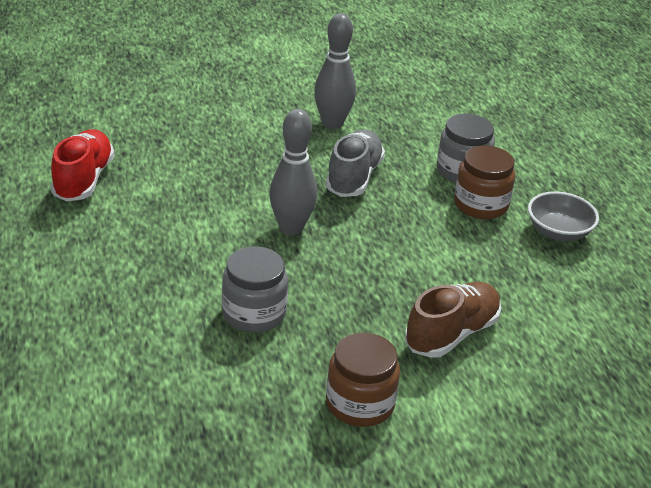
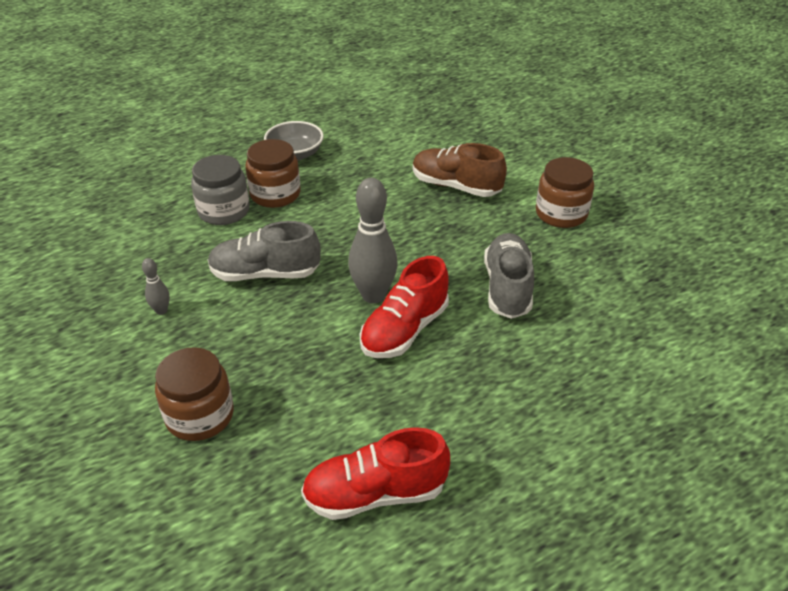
camera: 105 degrees left, 5 degrees up
grey jar [222,246,288,332] -> grey shoe [484,233,534,319]
grey bowling pin [314,13,356,129] -> grey bowling pin [142,258,170,315], size x0.47
none -> brown jar [155,347,234,441]
none -> red shoe [360,256,449,358]

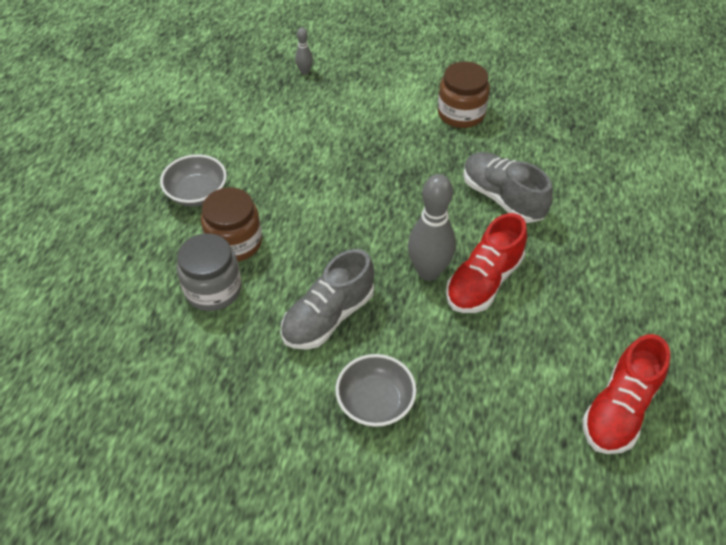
camera: 45 degrees left, 10 degrees up
grey bowling pin [142,258,170,315] -> grey bowling pin moved to [295,27,313,75]
brown jar [155,347,234,441] -> none
red shoe [360,256,449,358] -> red shoe turned 45 degrees clockwise [446,213,527,313]
brown shoe [413,143,507,197] -> none
none -> grey bowl [335,354,417,427]

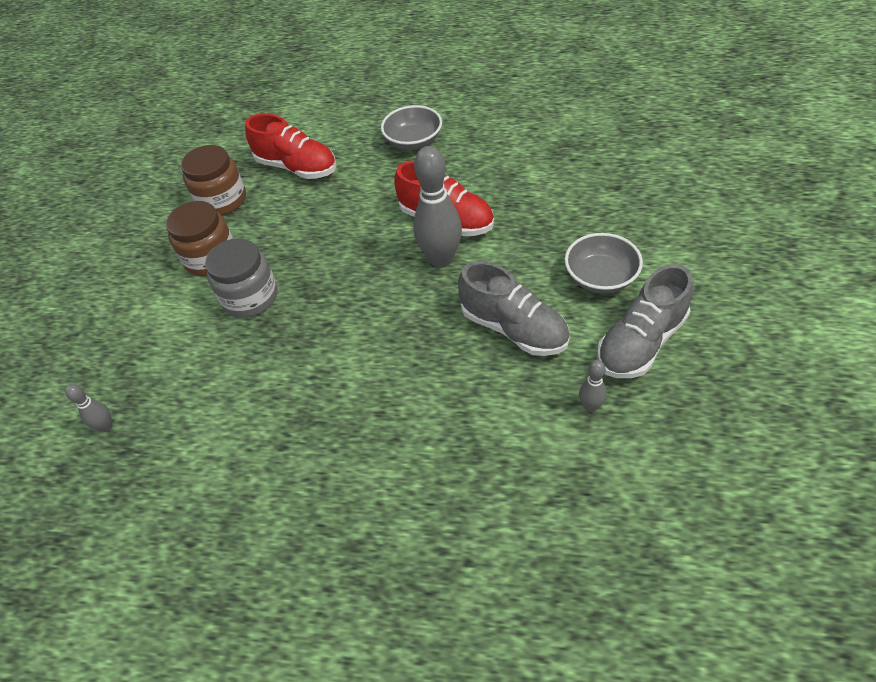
camera: 90 degrees left, 0 degrees up
grey bowl [160,154,227,207] -> grey bowl moved to [381,105,442,150]
grey jar [177,233,242,311] -> grey jar moved to [205,238,278,318]
brown jar [201,187,262,262] -> brown jar moved to [181,145,246,215]
grey shoe [463,152,553,223] -> grey shoe moved to [597,264,693,378]
red shoe [582,334,670,454] -> red shoe moved to [245,114,336,179]
none -> grey bowling pin [579,360,607,412]

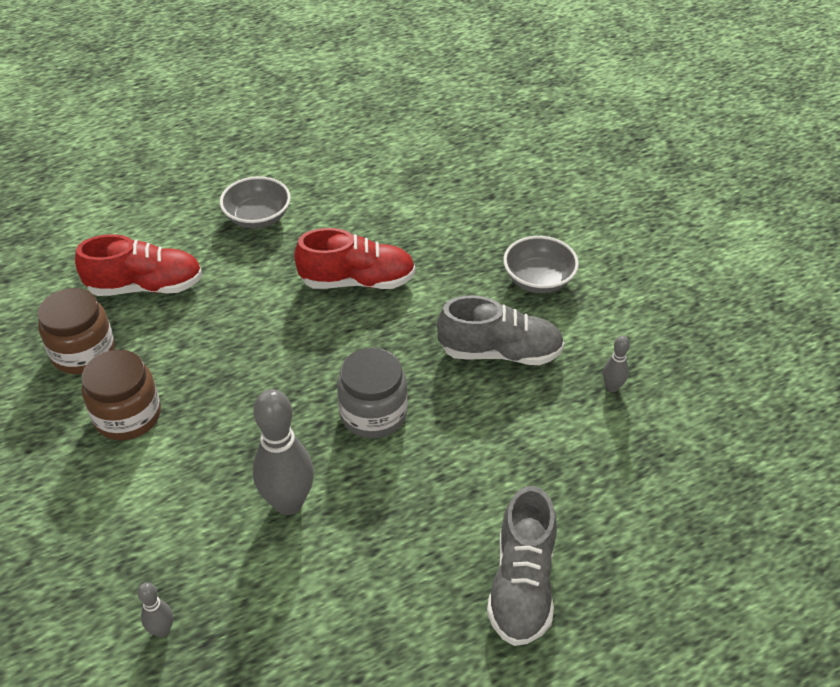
camera: 40 degrees left, 5 degrees down
grey jar [205,238,278,318] -> grey jar moved to [337,348,408,438]
grey bowling pin [413,146,462,268] -> grey bowling pin moved to [253,389,314,515]
grey shoe [597,264,693,378] -> grey shoe moved to [487,486,557,646]

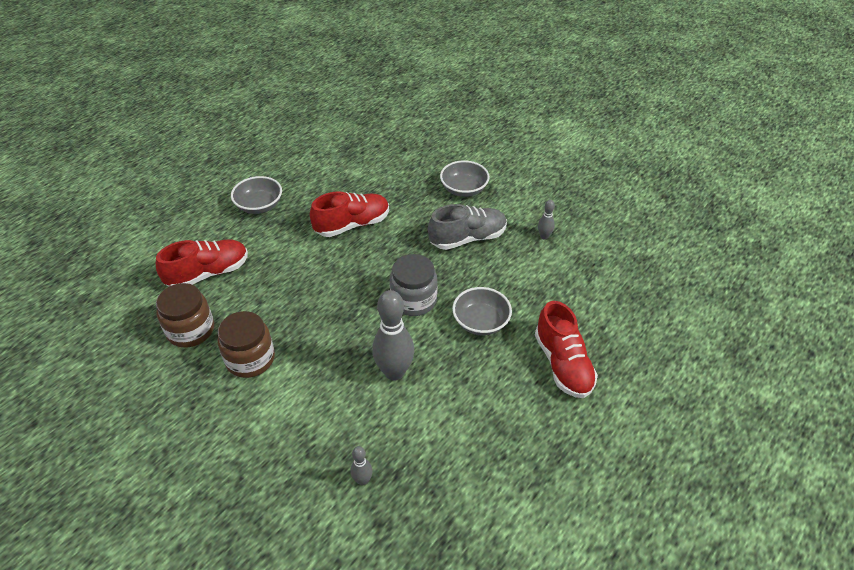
camera: 25 degrees left, 0 degrees up
grey shoe [487,486,557,646] -> red shoe [535,301,598,398]
none -> grey bowl [452,287,512,335]

